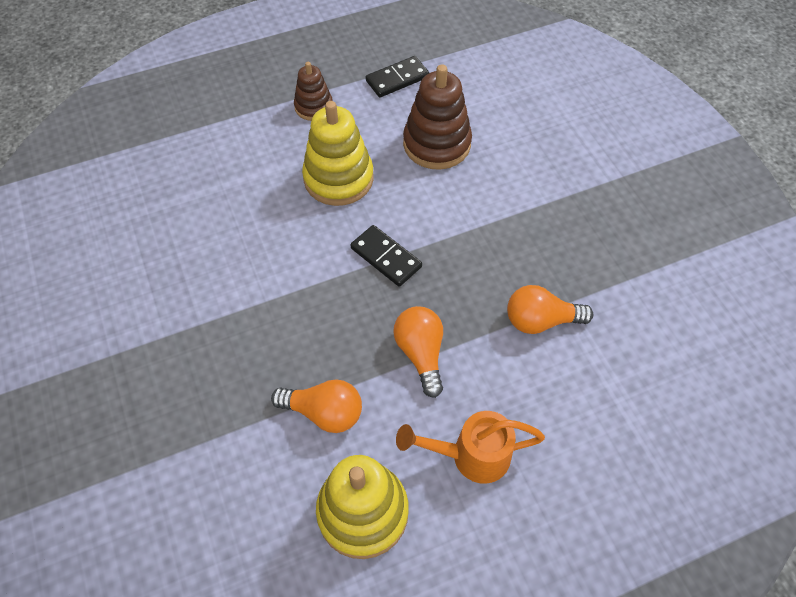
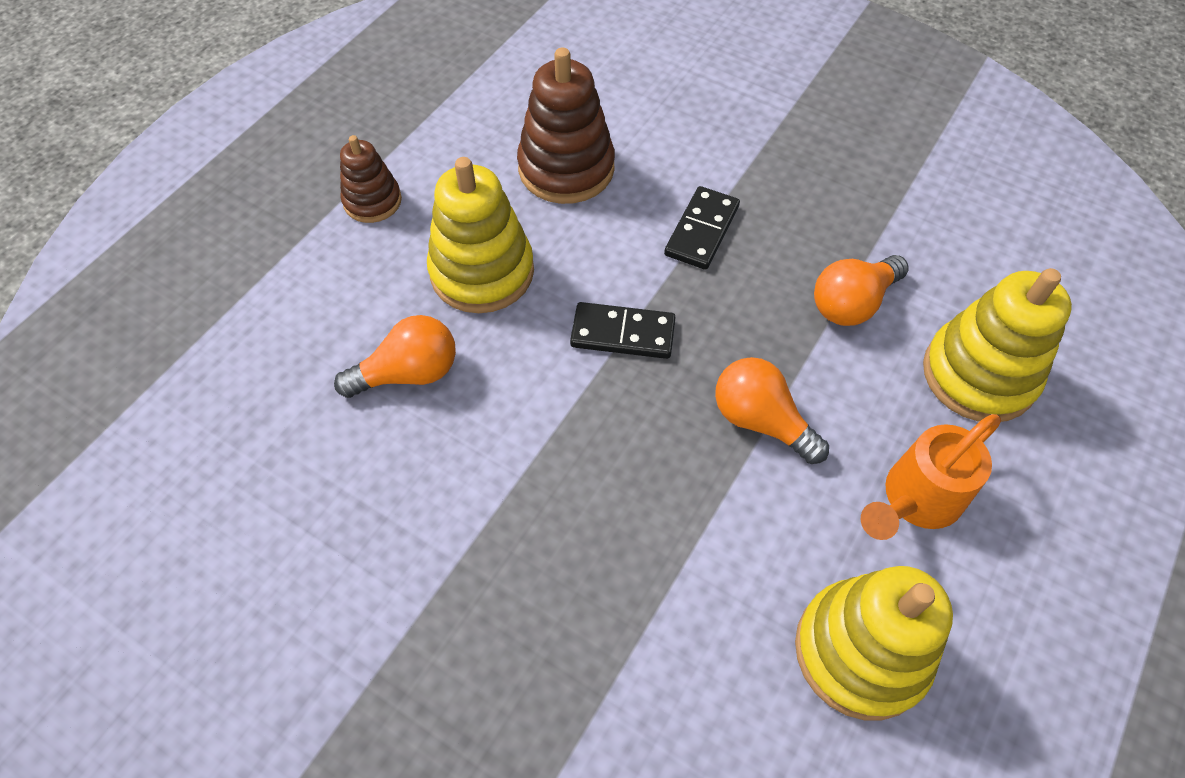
camera: 35 degrees left, 0 degrees up
orange light bulb [271,379,362,433] -> orange light bulb moved to [334,315,456,398]
black domino [366,56,429,97] -> black domino moved to [664,186,740,270]
none -> yellow stacking toy [923,268,1072,422]

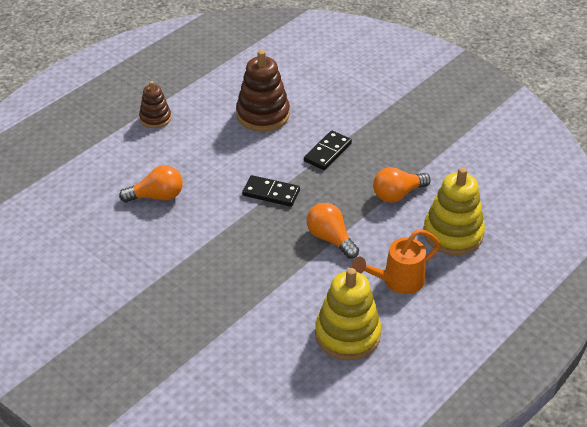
camera: 10 degrees right, 15 degrees down
yellow stacking toy [427,157,534,313] -> none

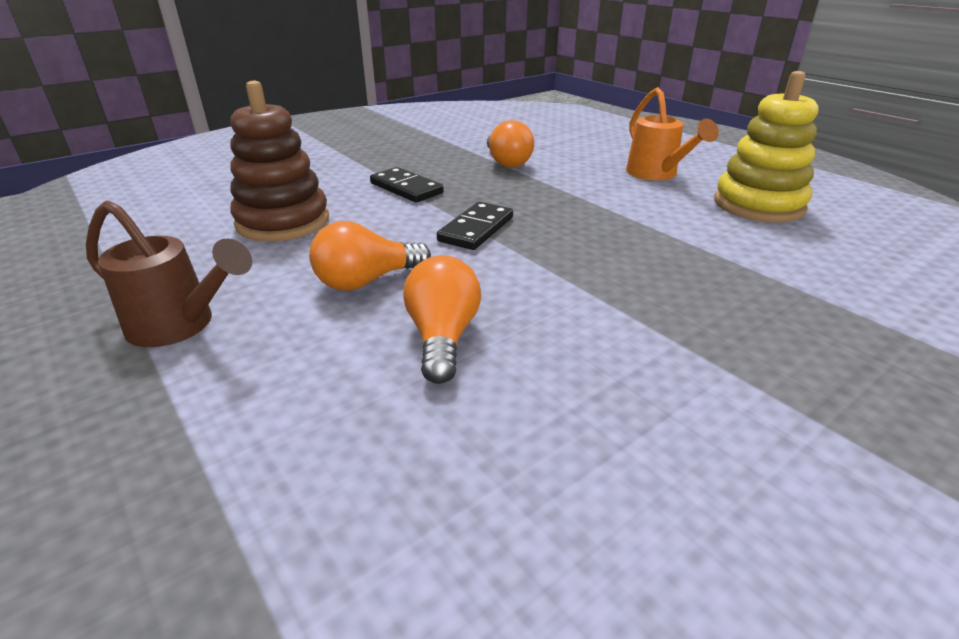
camera: 80 degrees left, 10 degrees down
brown stacking toy [139,81,171,128] -> brown watering can [86,201,253,347]
orange light bulb [307,203,359,259] -> orange light bulb moved to [309,221,431,291]
yellow stacking toy [423,167,485,255] -> none

